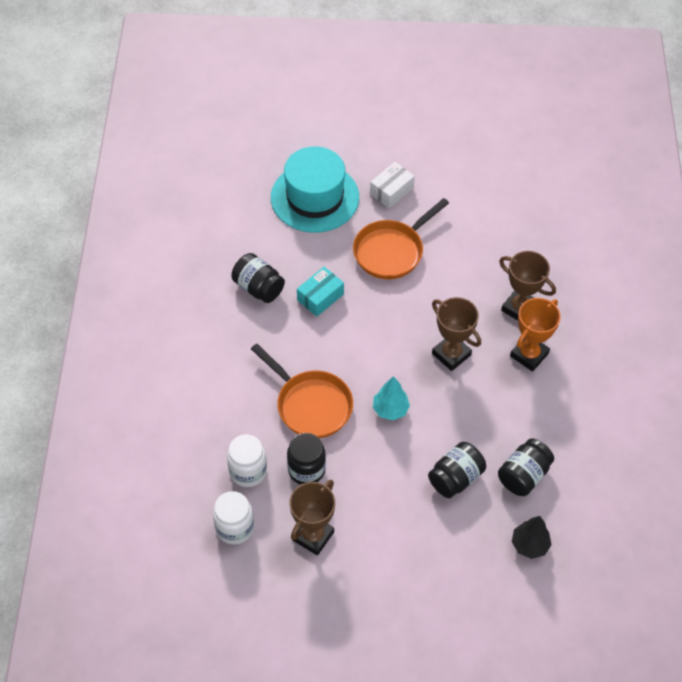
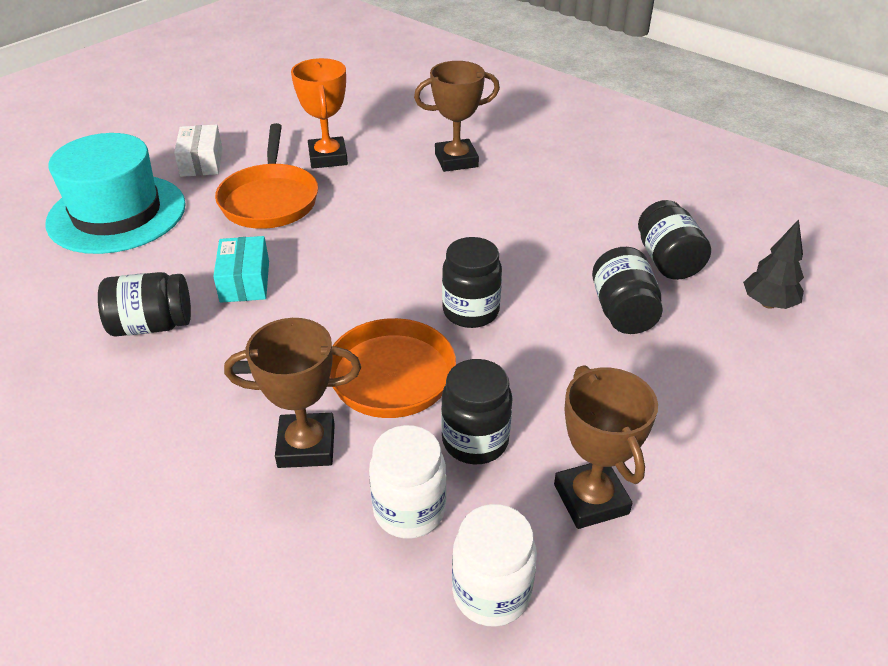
camera: 50 degrees left, 15 degrees down
turquoise tree [373,376,410,420] -> black jar [442,237,502,328]
brown trophy [432,297,481,371] -> brown trophy moved to [224,318,361,468]
orange trophy [510,298,561,371] -> orange trophy moved to [291,58,348,169]

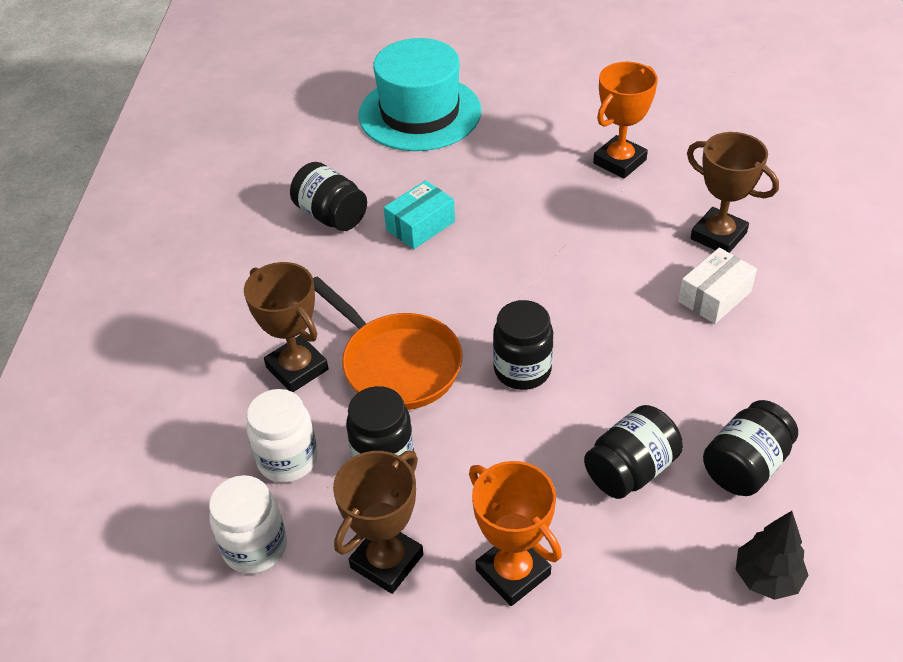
camera: 55 degrees right, 5 degrees up
white box [174,124,222,177] -> white box moved to [678,248,757,324]
orange pan [215,123,318,229] -> none
none -> orange trophy [469,461,562,606]

